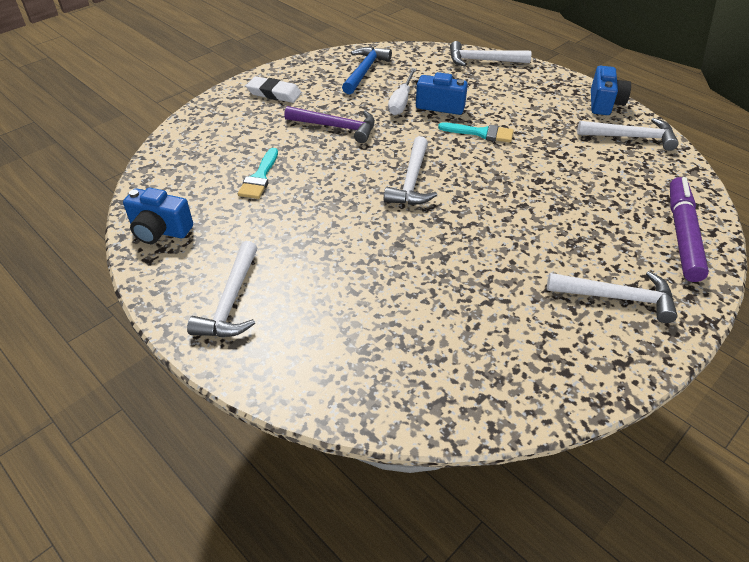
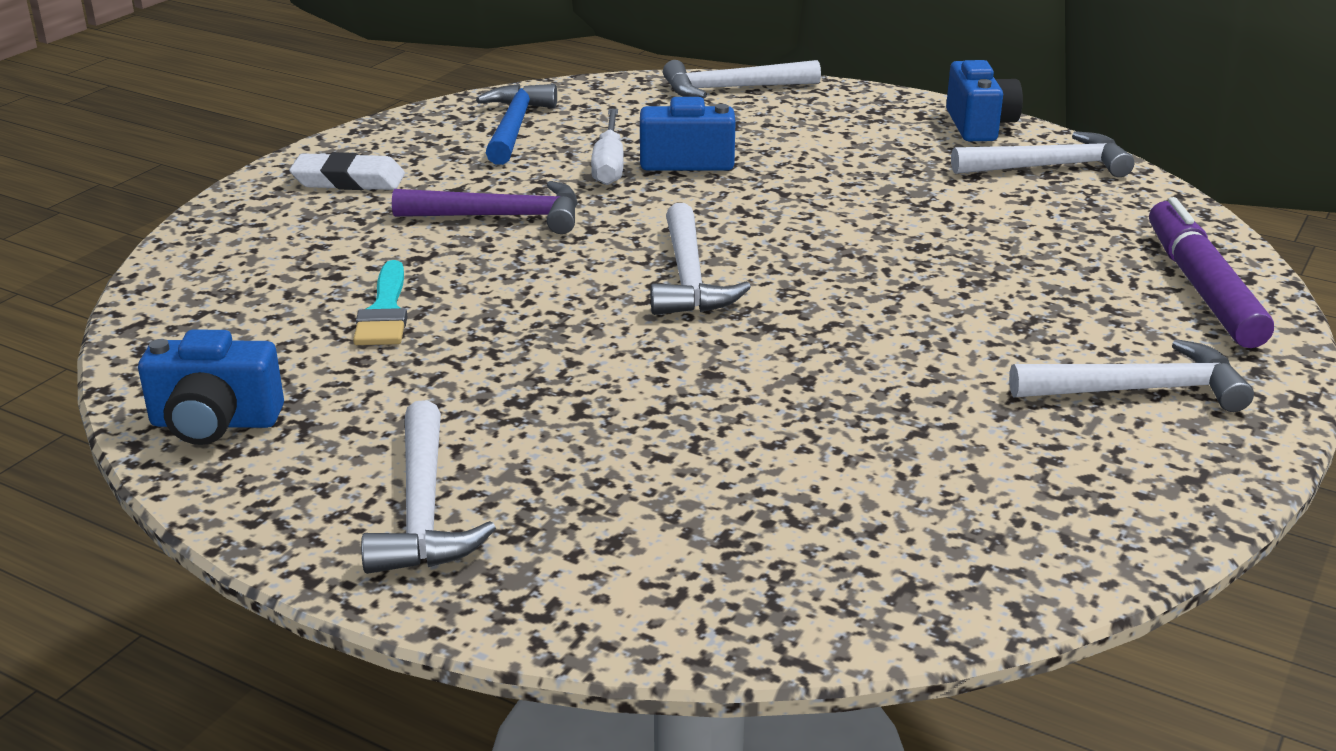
camera: 15 degrees left, 15 degrees down
turquoise brush [438,122,514,143] -> none

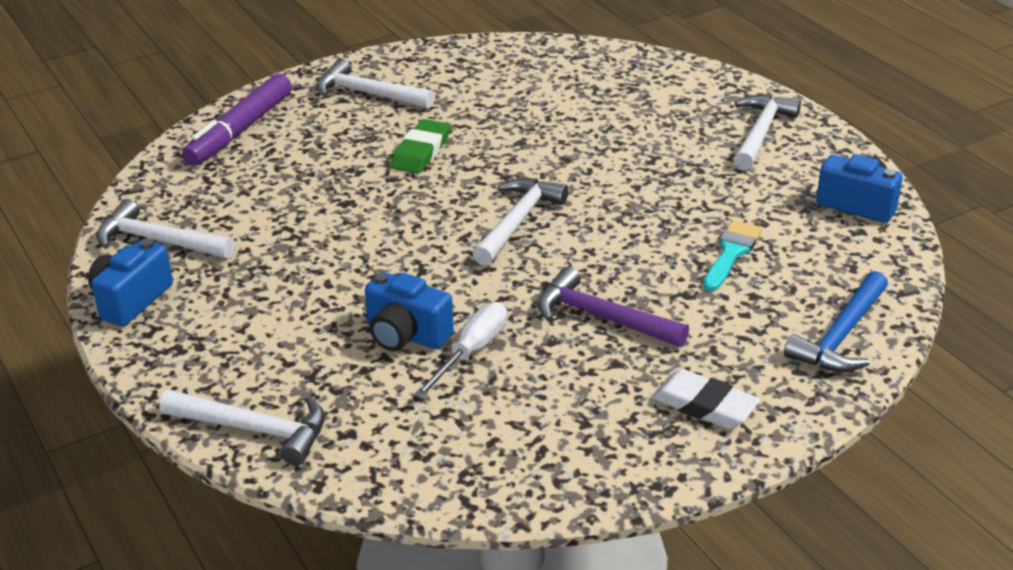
camera: 150 degrees left, 5 degrees up
blue hammer [476,84,557,165] -> blue hammer moved to [784,271,888,372]
none -> green eraser [391,119,450,174]

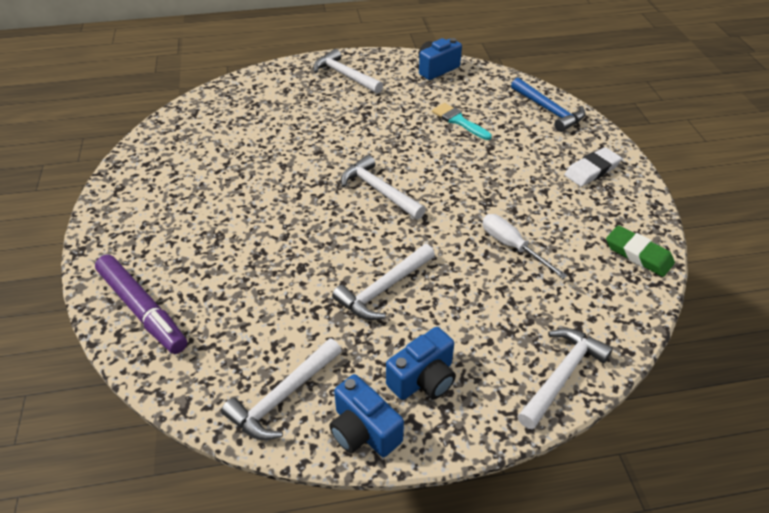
camera: 70 degrees left, 10 degrees up
white hammer [316,59,435,109] -> white hammer moved to [332,244,435,320]
blue camera [365,272,454,351] -> blue camera moved to [386,327,456,400]
green eraser [391,119,450,174] -> green eraser moved to [606,225,675,277]
purple hammer [538,267,689,347] -> none

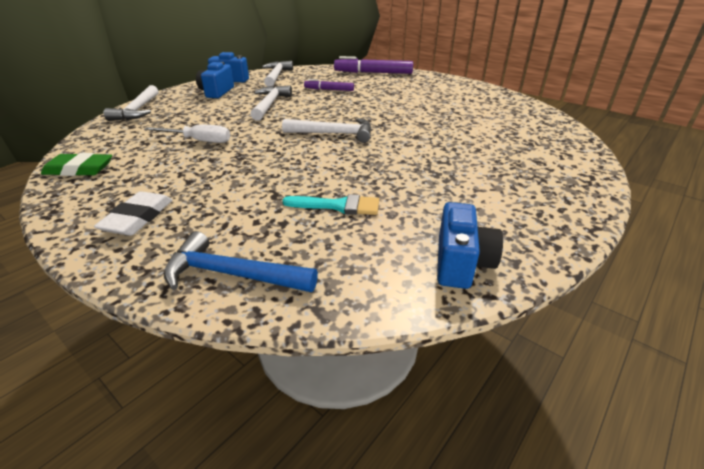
camera: 140 degrees right, 10 degrees down
white hammer [313,49,383,94] -> none
none -> purple marker [304,79,354,91]

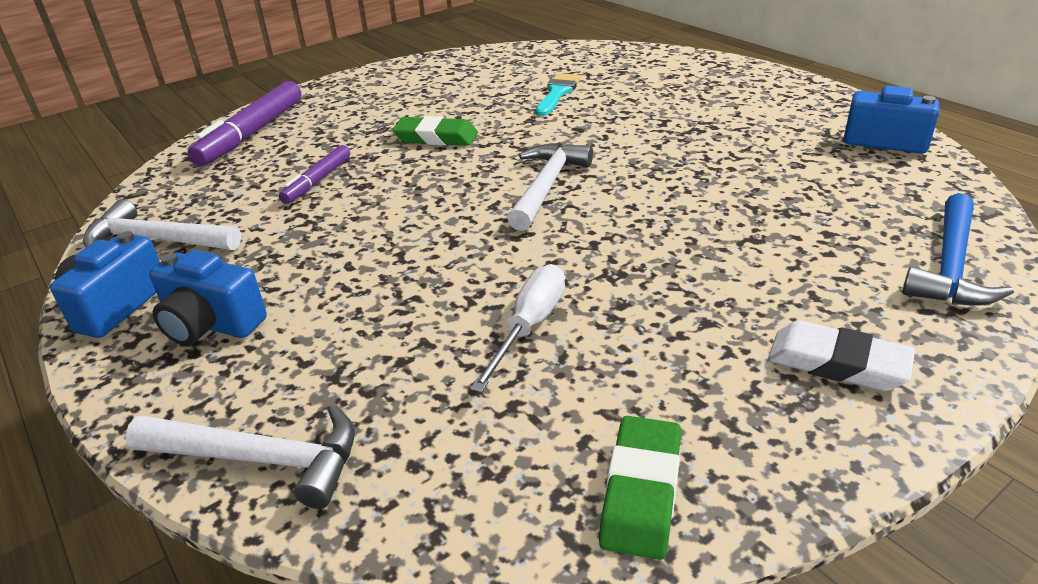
camera: 75 degrees left, 0 degrees up
white hammer [251,86,292,121] -> none
turquoise brush [282,194,379,215] -> turquoise brush moved to [536,73,581,116]
none -> green eraser [392,116,478,146]

